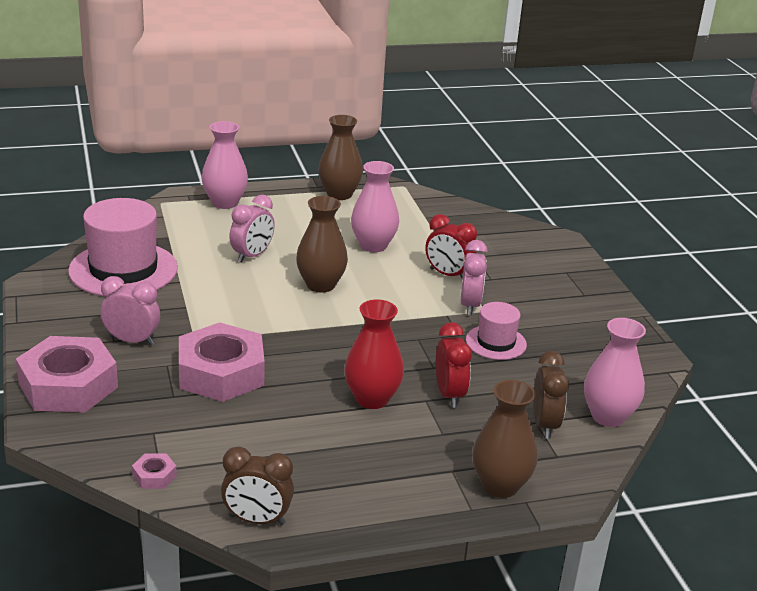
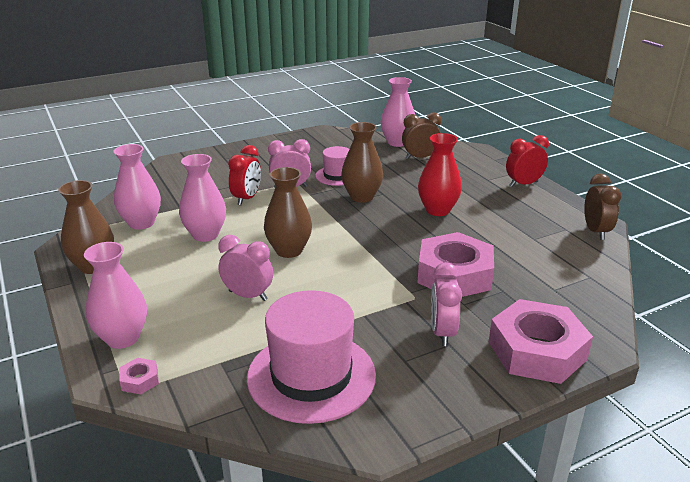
camera: 100 degrees left, 0 degrees up
pink nut [132,453,177,489] -> pink nut moved to [119,358,159,394]
red clock [436,322,472,408] -> red clock moved to [506,135,549,187]
brown vase [472,380,538,498] -> brown vase moved to [341,122,383,203]
none -> pink vase [113,144,161,230]

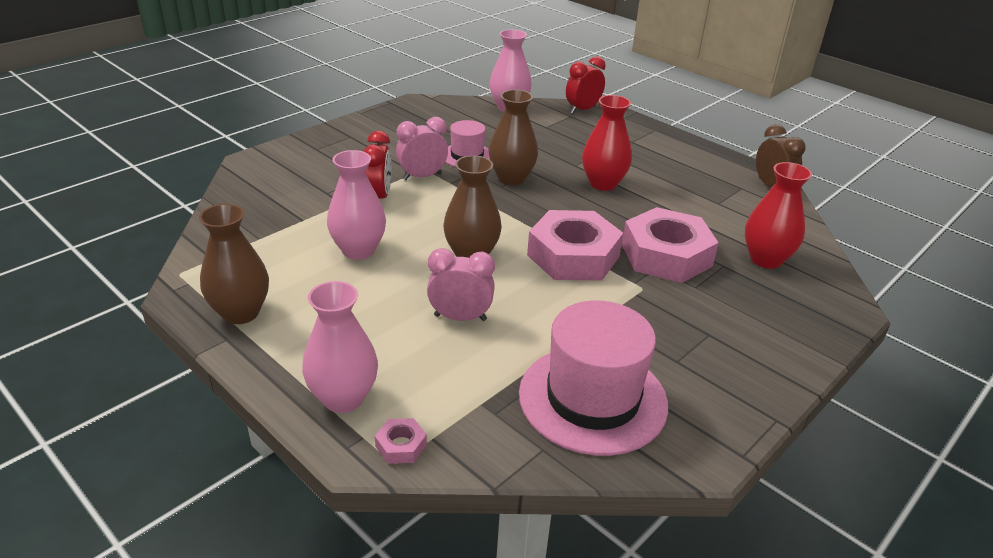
camera: 20 degrees left, 5 degrees up
pink vase [113,144,161,230] -> none
brown clock [402,112,442,159] -> none
pink clock [431,262,462,346] -> none
pink nut [489,299,593,384] -> pink nut moved to [527,210,623,281]
red clock [506,135,549,187] -> red clock moved to [566,56,606,114]
none -> red vase [745,162,812,269]

